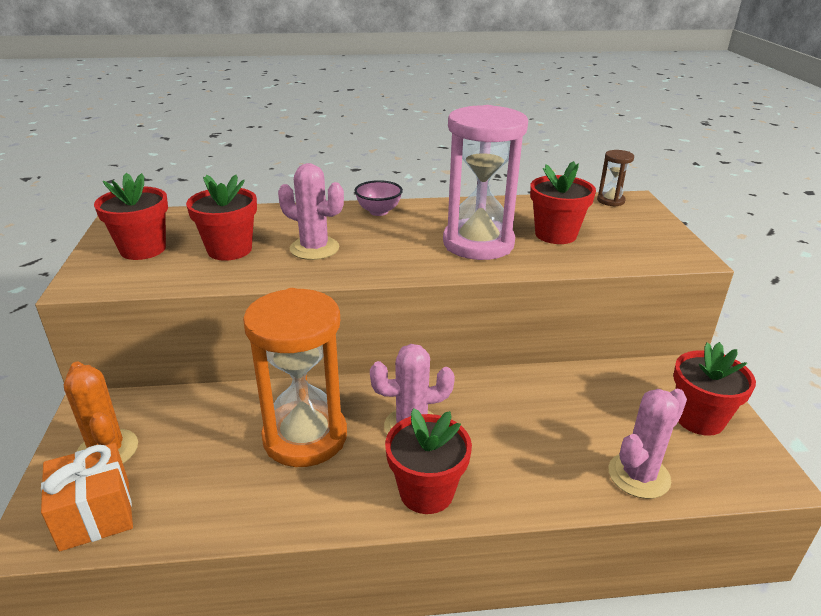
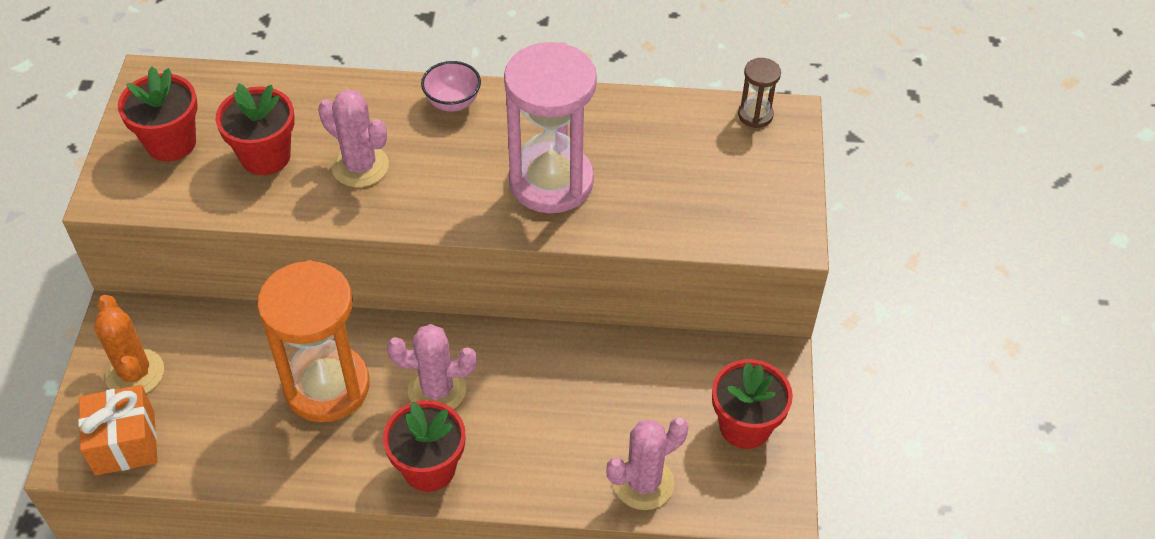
camera: 10 degrees right, 20 degrees up
red flower pot [530,161,596,244] -> none

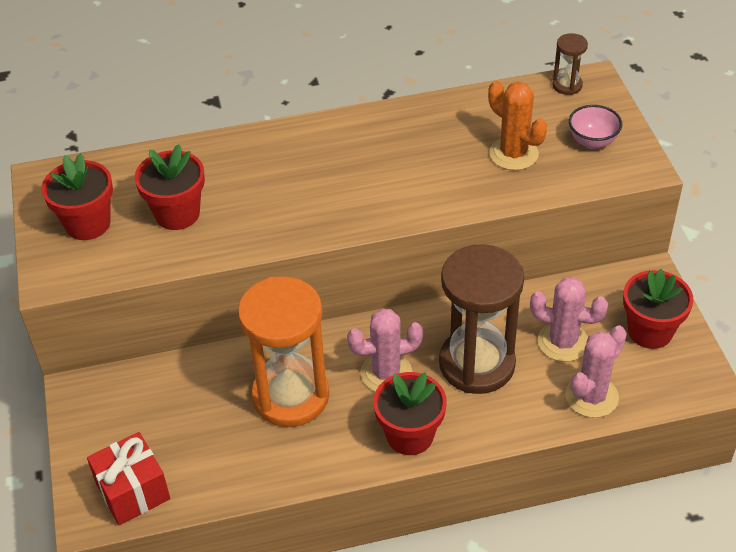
camera: 15 degrees left, 5 degrees down
orange gift [78,385,158,476] -> red gift [87,432,171,525]
orange cactus [94,295,164,393] -> orange cactus moved to [488,81,547,170]
pink cactus [318,89,389,187] -> pink cactus moved to [530,277,608,362]
pink bowl [421,61,481,112] -> pink bowl moved to [569,105,622,149]
pink hourglass [504,42,597,213] -> none
none -> brown hourglass [439,244,524,394]

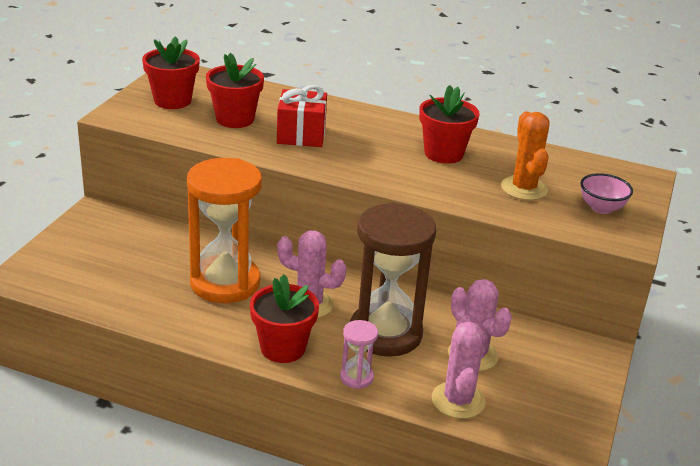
camera: 30 degrees right, 15 degrees down
red gift [87,432,171,525] -> red gift moved to [277,85,327,147]
brown hourglass [552,33,588,95] -> none
pink cactus [565,325,627,418] -> pink cactus turned 75 degrees counterclockwise [432,315,485,419]
red flower pot [623,269,693,349] -> red flower pot moved to [419,85,480,164]
none -> pink hourglass [340,320,378,389]

